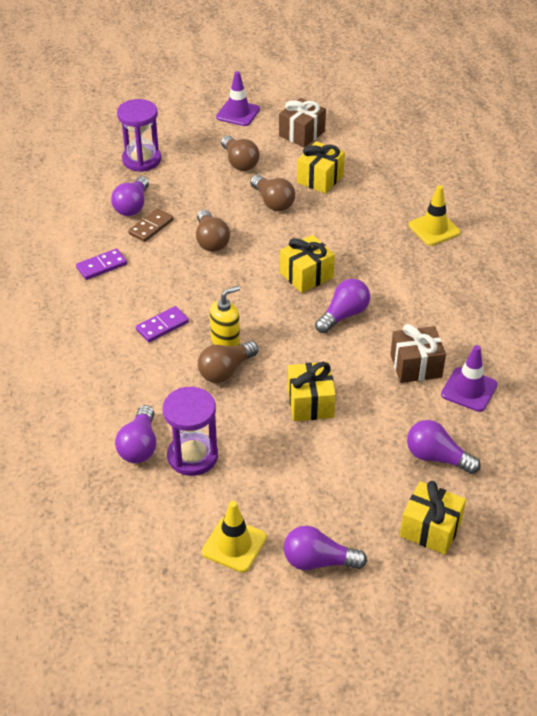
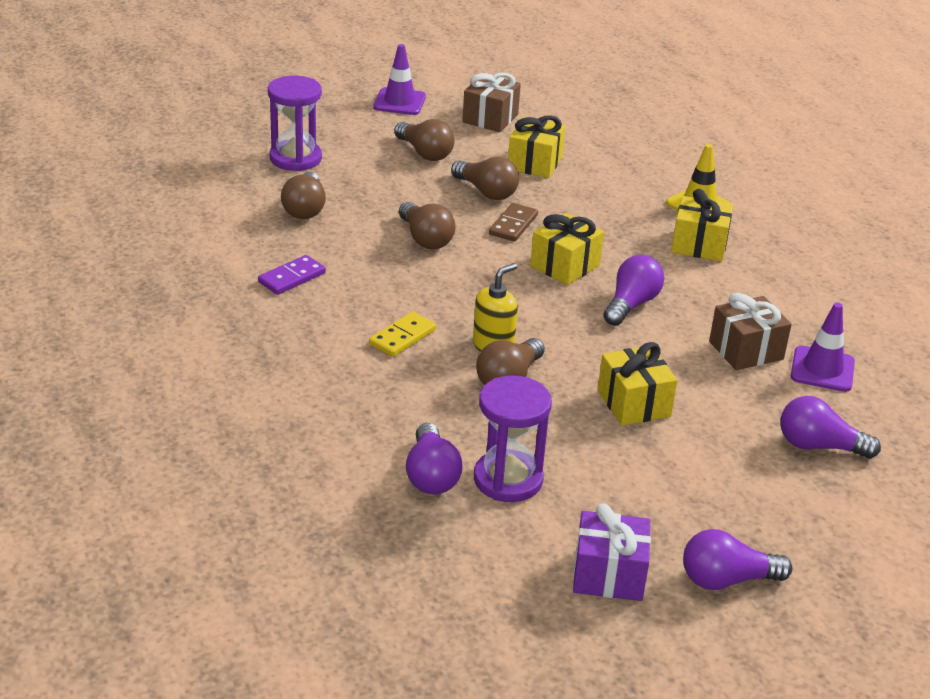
camera: 15 degrees left, 10 degrees down
purple light bulb [111,176,149,216] -> brown light bulb [281,172,326,219]
brown domino [128,208,174,242] -> brown domino moved to [489,203,538,242]
purple domino [136,306,189,342] -> yellow domino [369,312,436,357]
yellow traffic cone [202,501,267,573] -> purple gift [573,503,651,601]
yellow gift [400,481,466,555] -> yellow gift moved to [671,189,733,261]

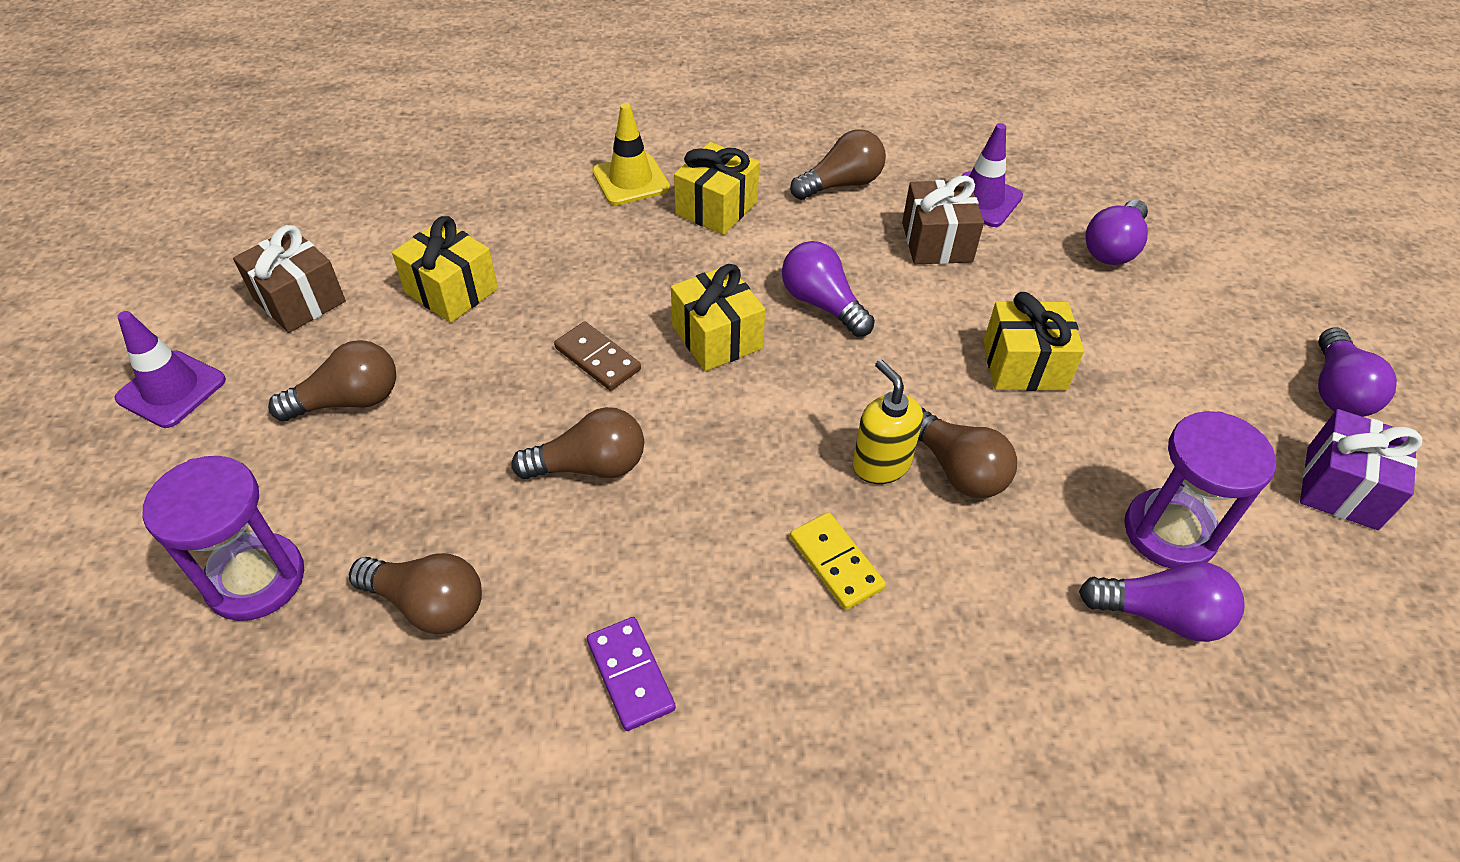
camera: 70 degrees left, 15 degrees up
brown light bulb [451,157,519,200] -> brown light bulb moved to [790,129,886,200]

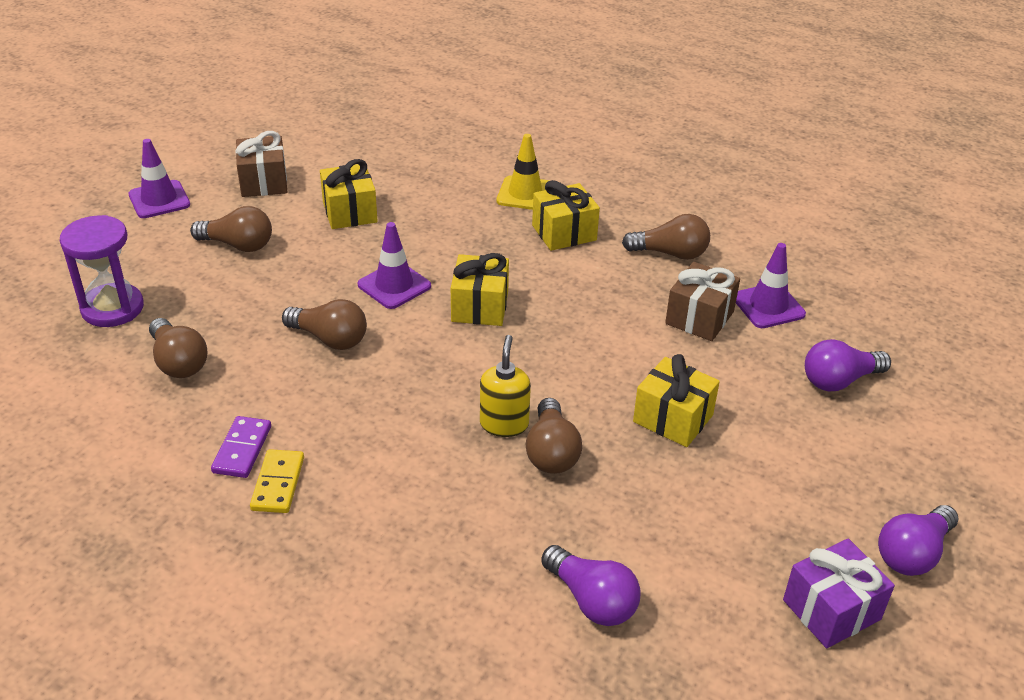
camera: 35 degrees right, 10 degrees down
brown domino [554,322,641,391] -> purple traffic cone [357,222,431,309]
purple light bulb [782,241,875,337] -> none
yellow domino [790,512,886,610] -> yellow domino moved to [250,449,304,513]
purple hourglass [1124,411,1276,569] -> none

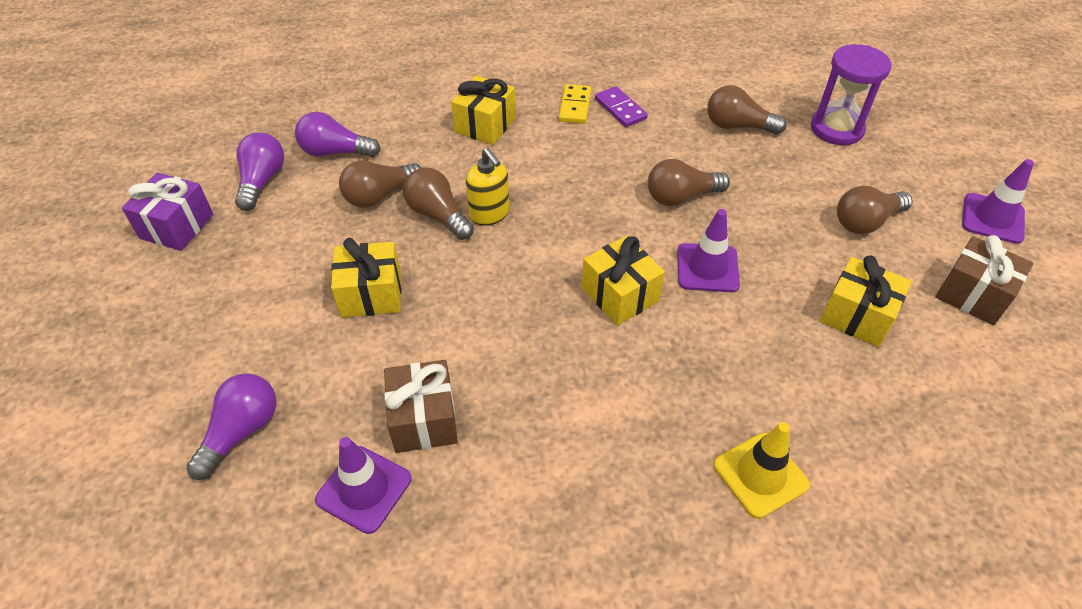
camera: 140 degrees right, 10 degrees up
yellow domino [250,449,304,513] -> yellow domino turned 45 degrees clockwise [559,84,591,124]
yellow gift [532,180,600,251] -> yellow gift moved to [451,75,516,145]
brown light bulb [622,214,710,260] -> brown light bulb moved to [339,161,421,208]
purple light bulb [878,505,959,576] -> purple light bulb moved to [235,132,284,211]

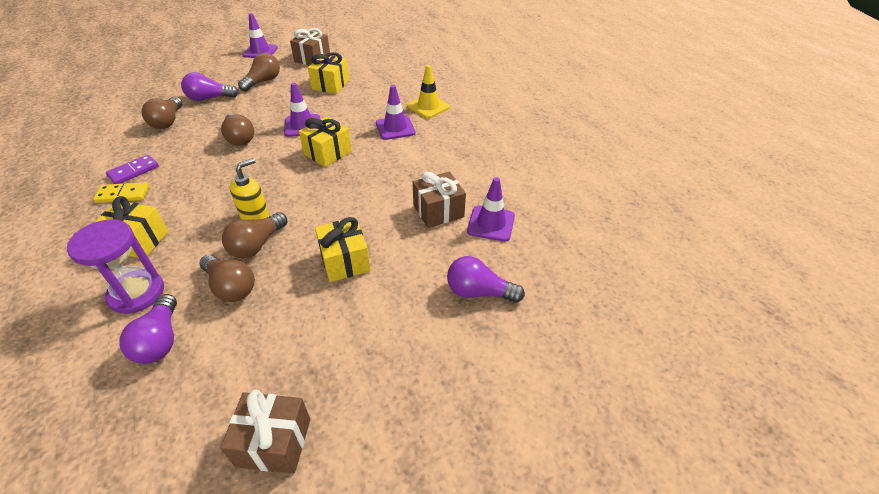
camera: 105 degrees left, 5 degrees down
purple gift [122,172,213,251] -> brown gift [220,390,310,473]
purple light bulb [235,132,284,211] -> purple light bulb moved to [181,72,239,101]
purple hourglass [811,44,892,145] -> purple hourglass moved to [67,219,164,314]
brown light bulb [837,186,913,234] -> brown light bulb turned 105 degrees counterclockwise [238,53,280,91]
none -> purple traffic cone [376,85,416,140]

